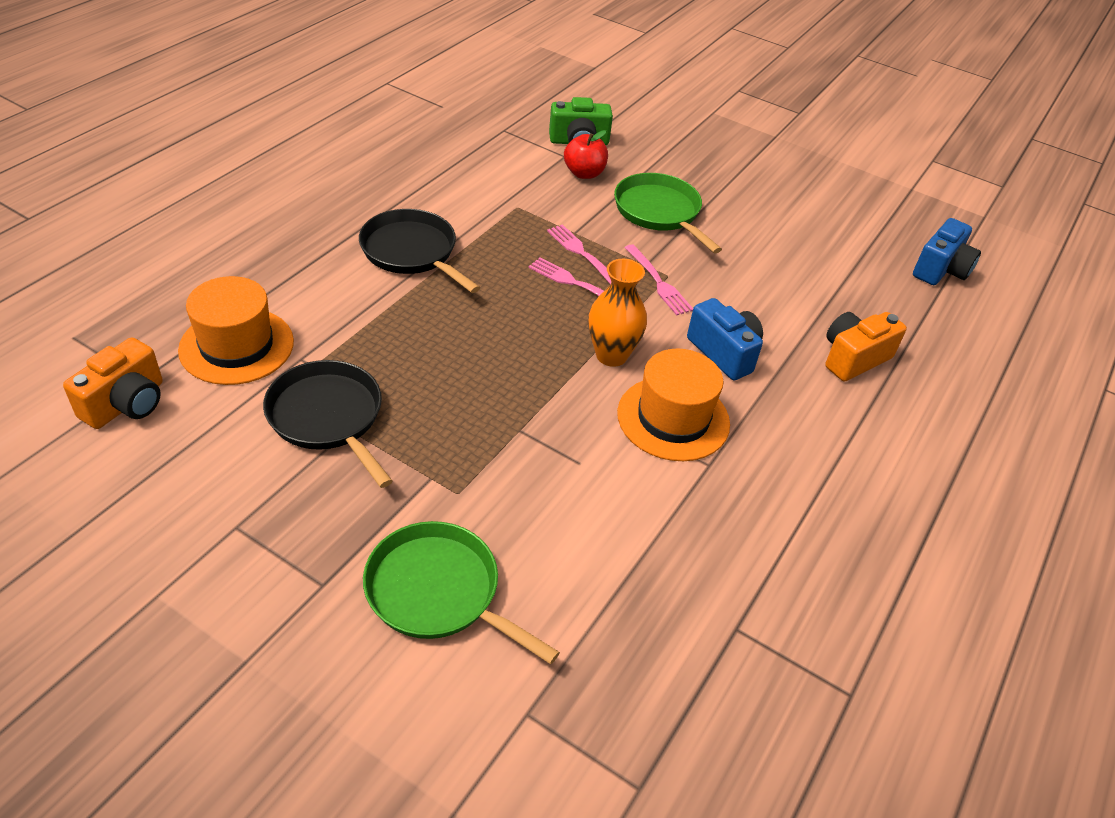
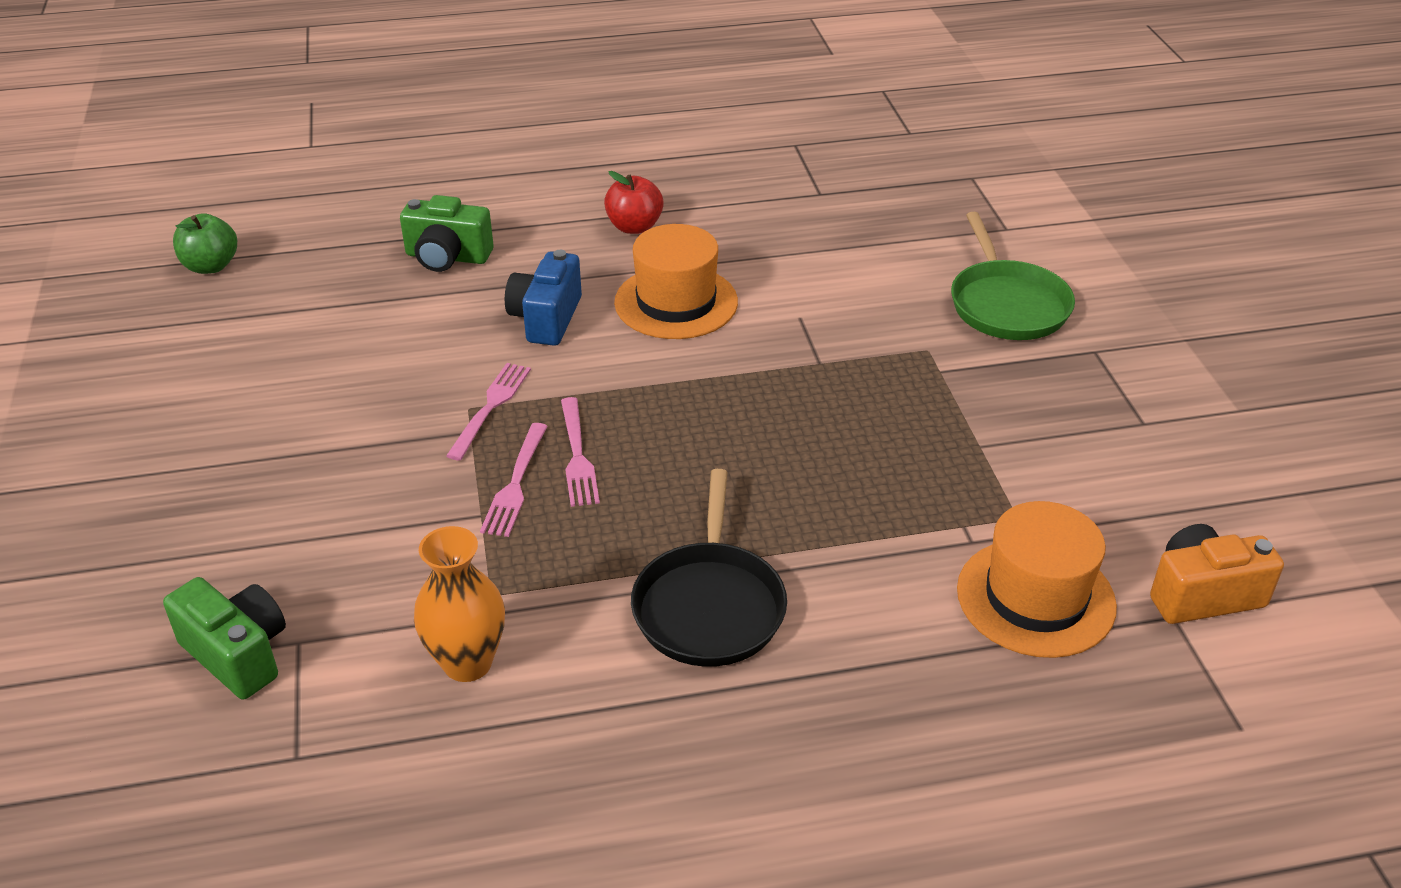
camera: 130 degrees left, 5 degrees down
black pan [263,360,393,488] -> none
red apple [564,130,608,179] -> red apple moved to [604,171,664,234]
orange vase [588,259,647,367] -> orange vase moved to [414,526,505,682]
green pan [614,173,722,253] -> none
orange camera [825,312,907,382] -> green camera [400,195,494,272]
blue camera [913,218,981,285] -> green apple [173,213,237,274]

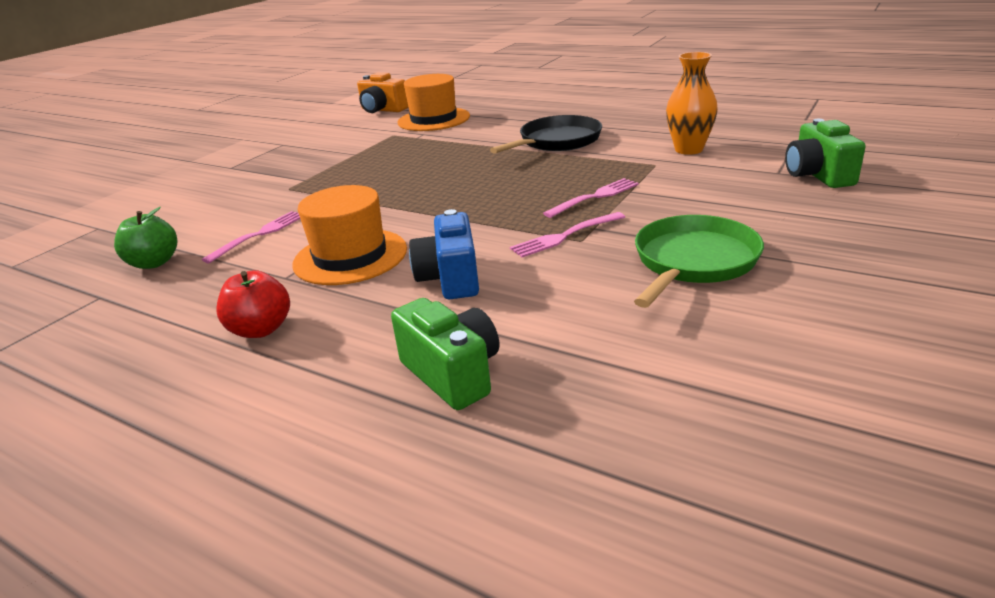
camera: 135 degrees left, 10 degrees down
green apple [173,213,237,274] -> green apple moved to [114,207,177,269]
blue camera [505,250,582,346] -> blue camera turned 120 degrees clockwise [409,209,479,299]
pink fork [561,397,600,507] -> pink fork moved to [202,211,300,263]
green pan [951,212,1075,340] -> green pan moved to [634,215,764,308]

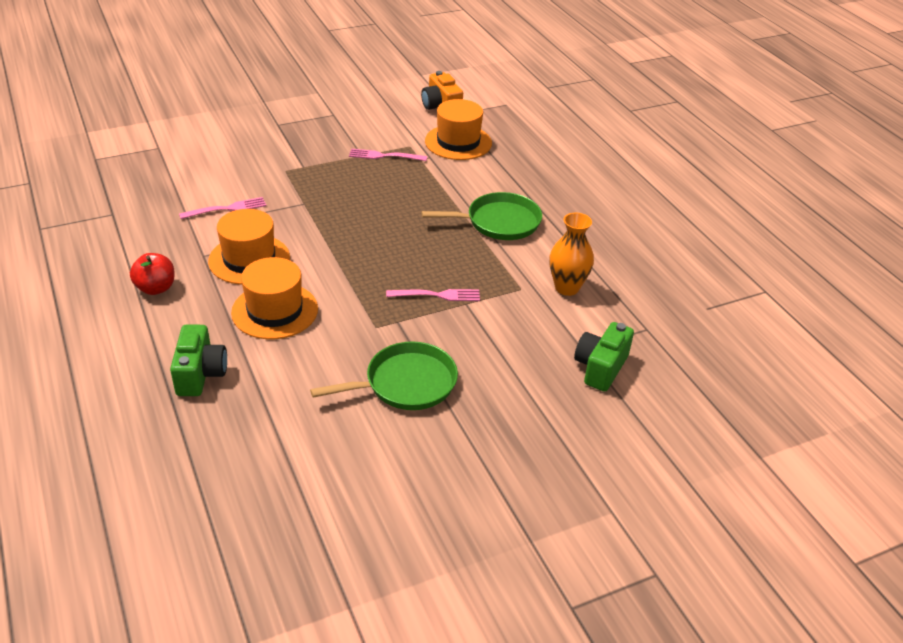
camera: 30 degrees right, 10 degrees up
green apple [114,207,177,269] -> none
blue camera [409,209,479,299] -> orange hat [231,257,318,339]
black pan [490,115,602,154] -> green pan [422,192,542,240]
pink fork [510,212,625,257] -> pink fork moved to [349,149,427,161]

